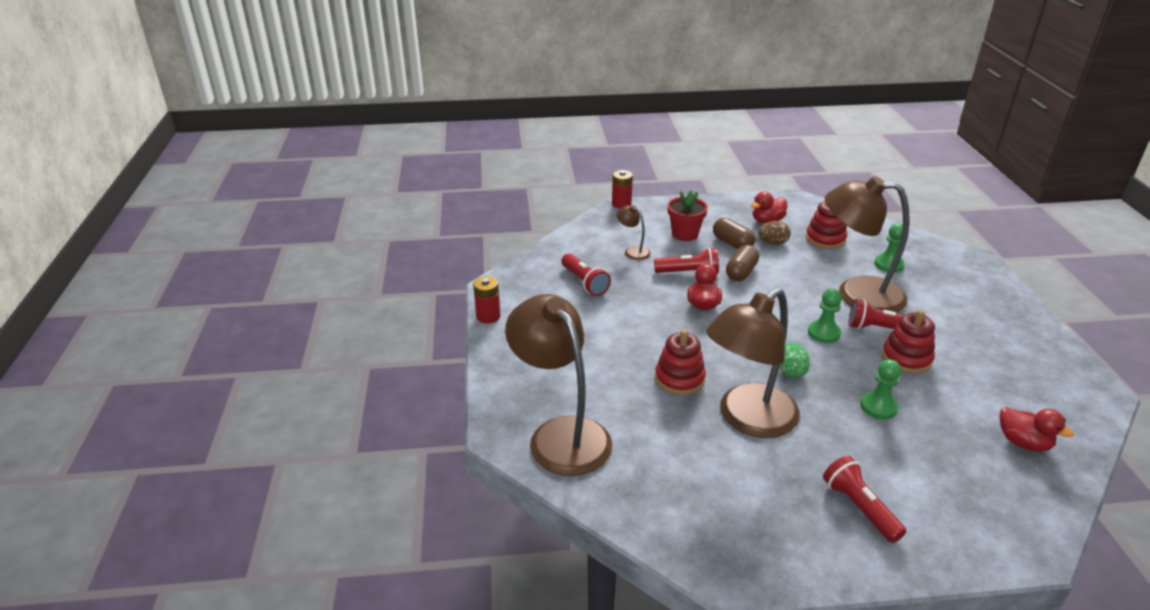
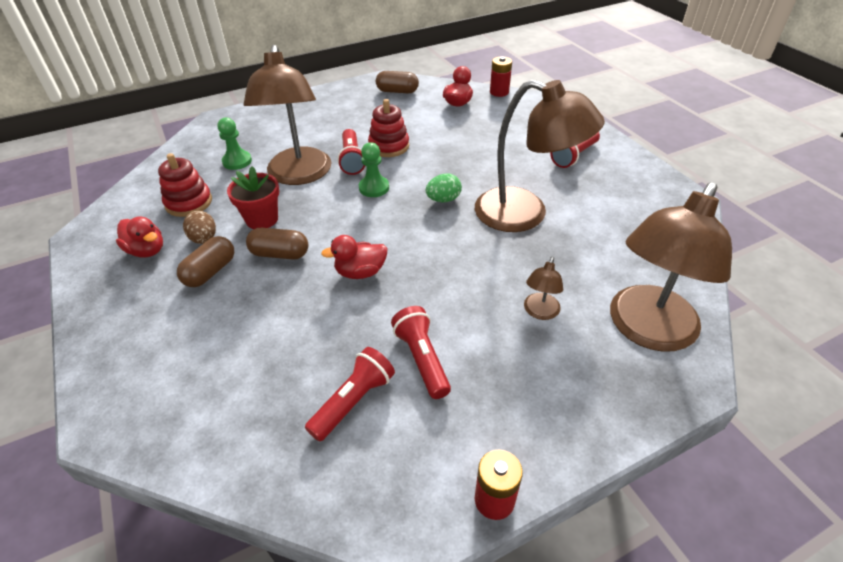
camera: 110 degrees left, 10 degrees up
red battery [612,170,633,209] -> red battery moved to [490,56,512,97]
brown lamp [616,205,651,260] -> brown lamp moved to [524,257,563,320]
red flashlight [654,248,719,274] -> red flashlight moved to [391,306,451,399]
red stacking toy [655,329,706,395] -> none
red flower pot [667,191,708,241] -> red flower pot moved to [227,166,279,229]
green pawn [860,359,901,419] -> none
none -> brown capsule [376,71,419,93]

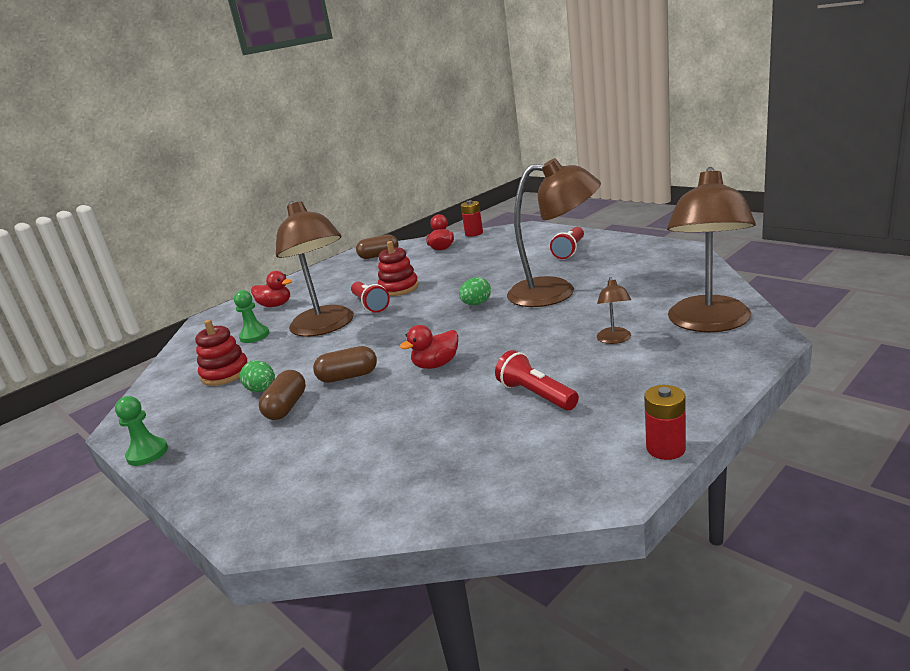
camera: 15 degrees left, 20 degrees down
red duck [116,216,163,258] -> red duck moved to [251,271,292,307]
brown egg [183,211,216,244] -> green egg [240,360,275,392]
red flower pot [227,166,279,229] -> none
red flashlight [305,347,395,442] -> none
green pawn [359,142,389,197] -> green pawn moved to [115,396,168,466]

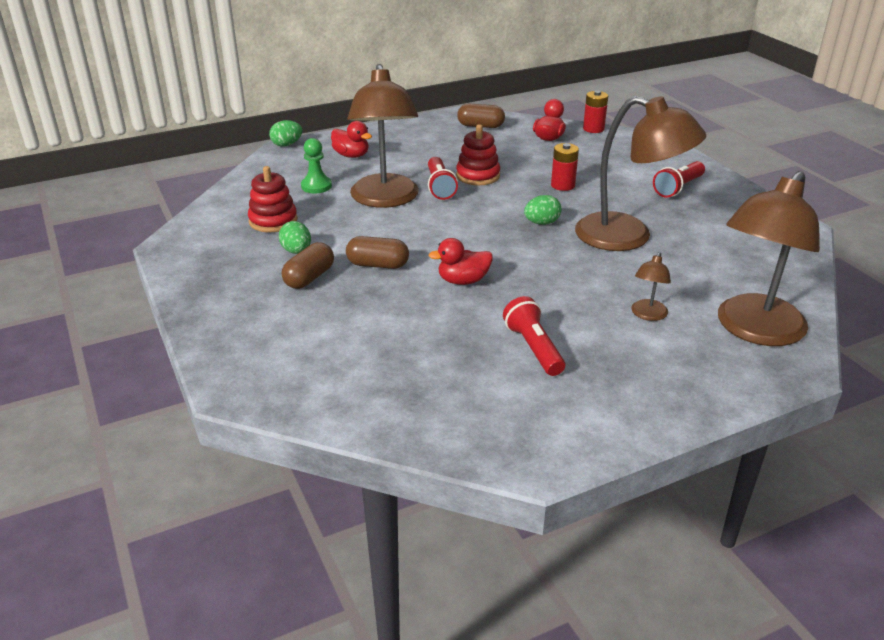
camera: 15 degrees right, 10 degrees up
green pawn [115,396,168,466] -> none
red battery [644,385,686,460] -> red battery moved to [551,143,579,191]
none -> green egg [269,120,302,147]

